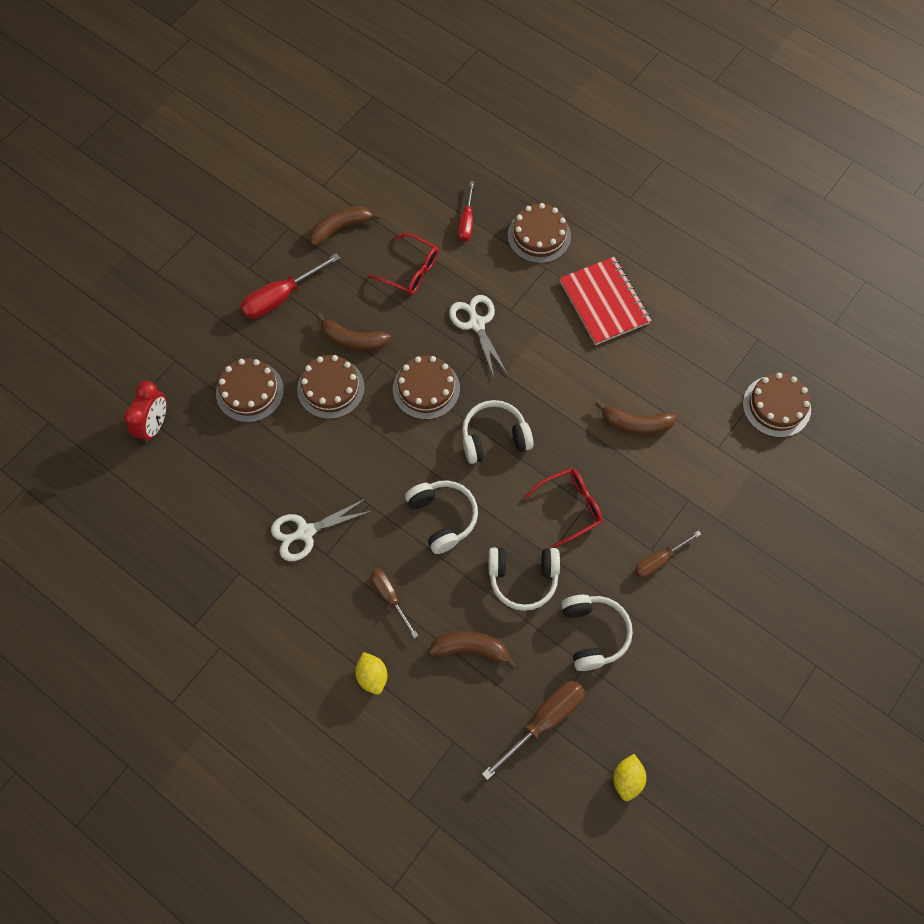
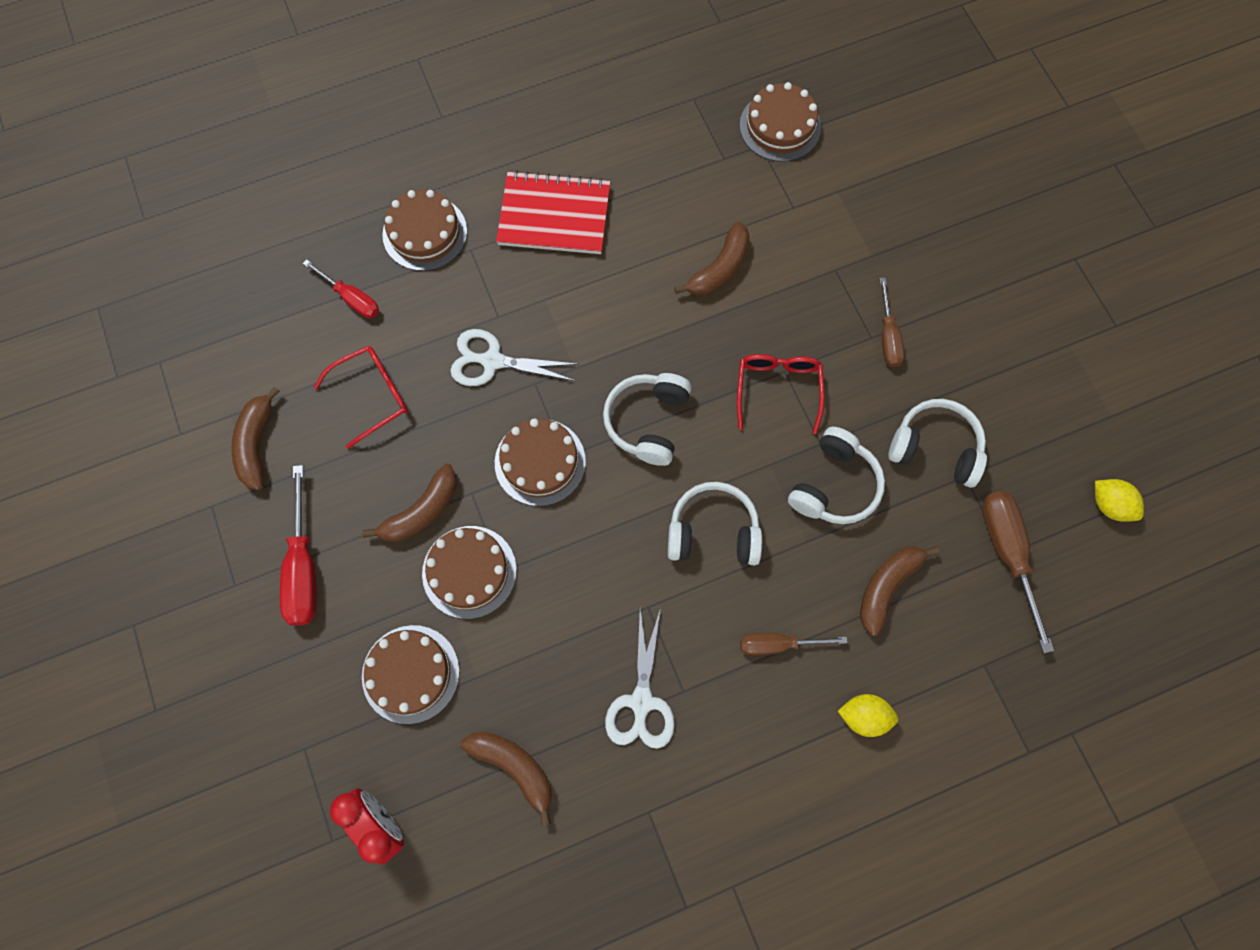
camera: 60 degrees left, 5 degrees up
none -> brown banana [461,732,552,826]

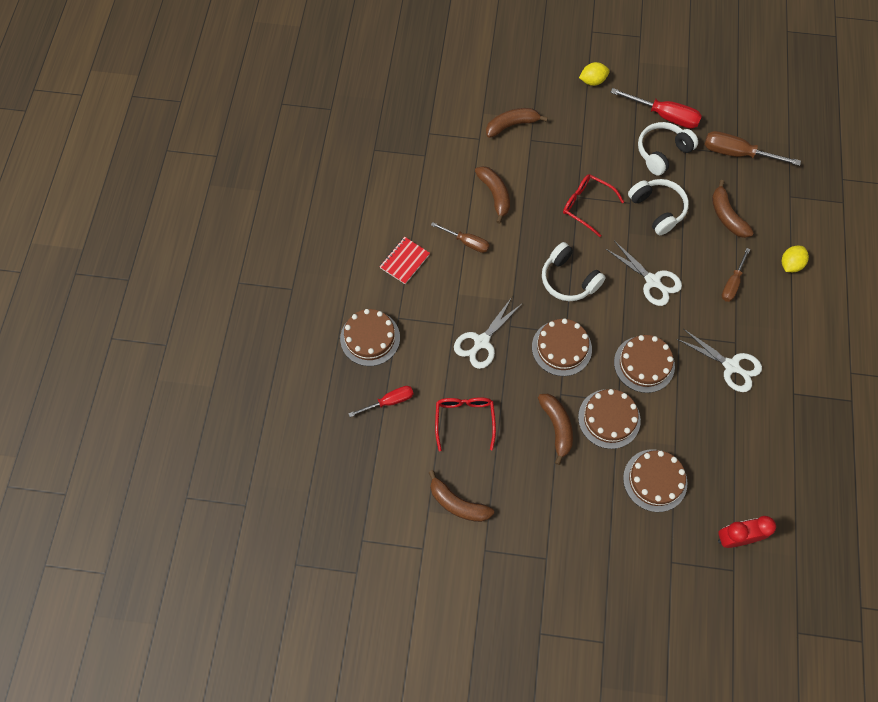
camera: 60 degrees left, 5 degrees down
red screwdriver [280,465,317,625] -> red screwdriver moved to [610,88,702,129]
brown banana [461,732,552,826] -> brown banana moved to [486,108,548,138]
red notebook [496,170,610,254] -> red notebook [379,237,430,284], size x0.58
white headphones [668,482,762,565] -> white scissors [606,241,682,306]
brown cake [740,82,821,162] -> brown cake moved to [614,335,675,393]
brown screwdriver [880,278,905,367] -> brown screwdriver moved to [431,222,490,253]
yellow lemon [1095,479,1144,522] -> yellow lemon moved to [579,62,610,86]

